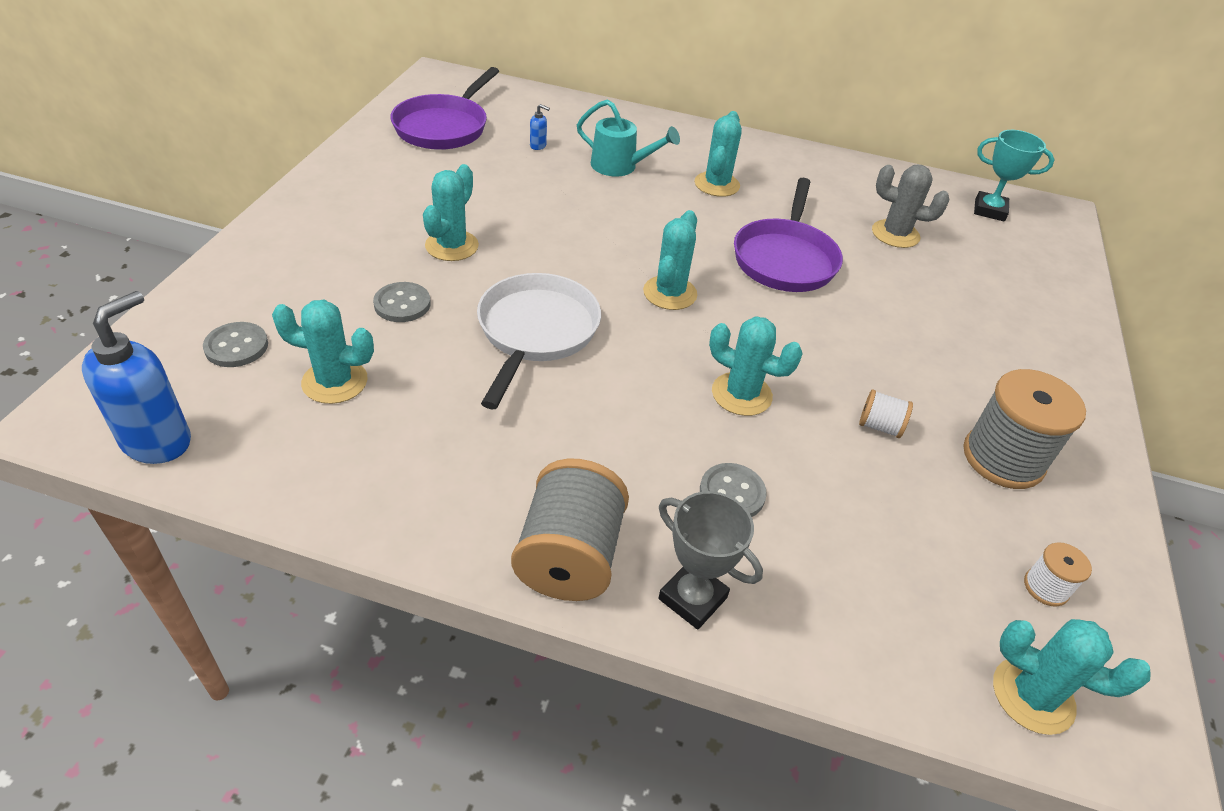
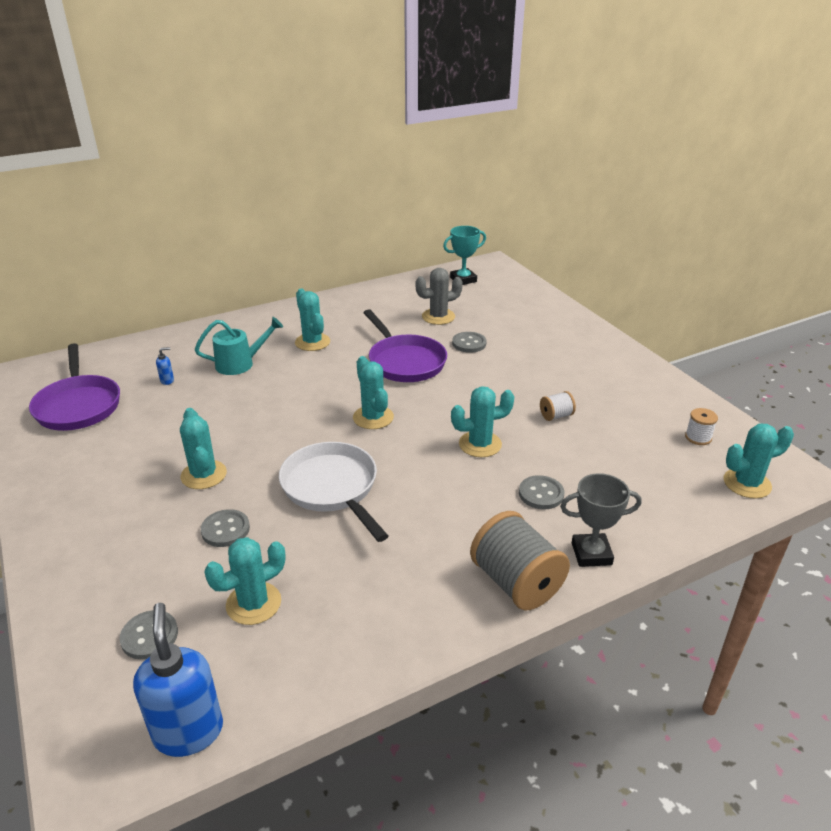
camera: 40 degrees left, 10 degrees down
grey spool [963,369,1086,489] -> none
none -> grey button [452,332,487,353]

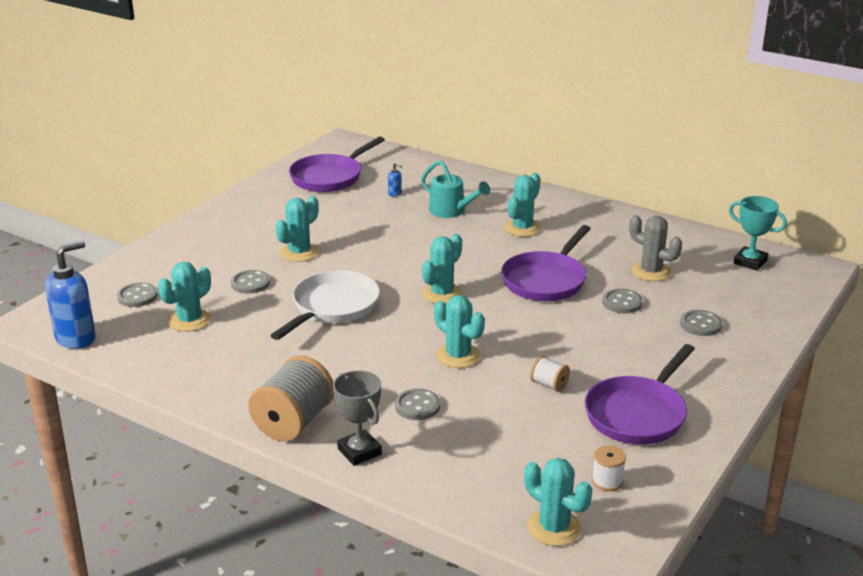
camera: 60 degrees right, 5 degrees down
turquoise cactus [204,537,285,625] -> turquoise cactus turned 75 degrees counterclockwise [158,262,211,332]
none -> purple pan [585,344,695,444]
none -> grey button [680,310,722,336]

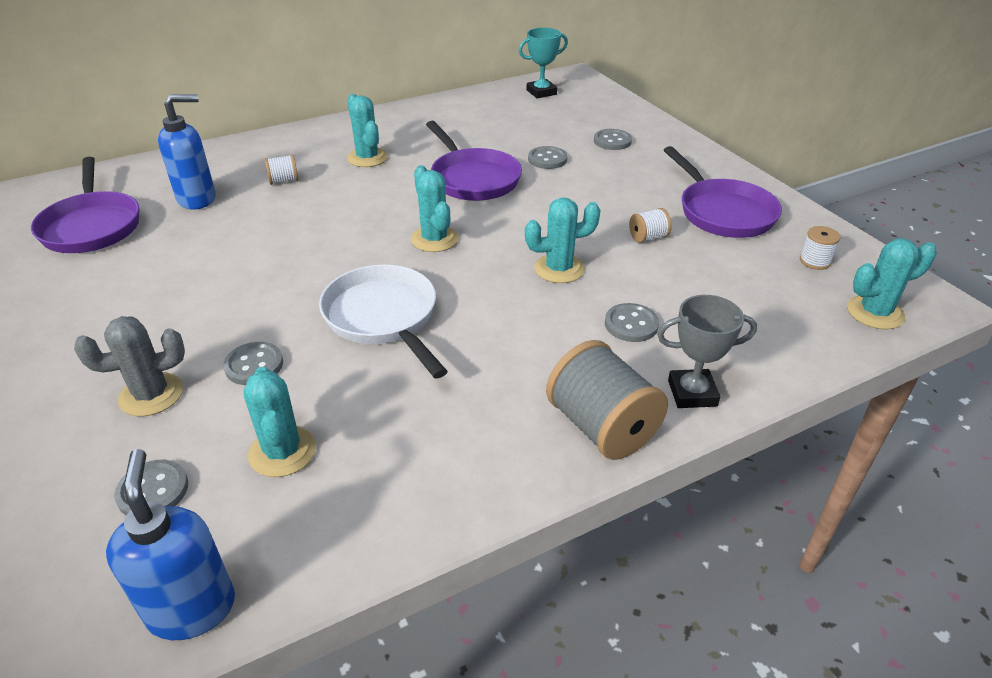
camera: 60 degrees left, 10 degrees up
turquoise cactus [275,196,319,262] -> none
blue soap dispenser [388,162,402,197] -> blue soap dispenser [158,94,216,210], size x2.44
turquoise watering can [421,160,490,218] -> white spool [264,154,298,185]
grey cactus [629,215,682,281] -> grey cactus moved to [74,316,185,416]

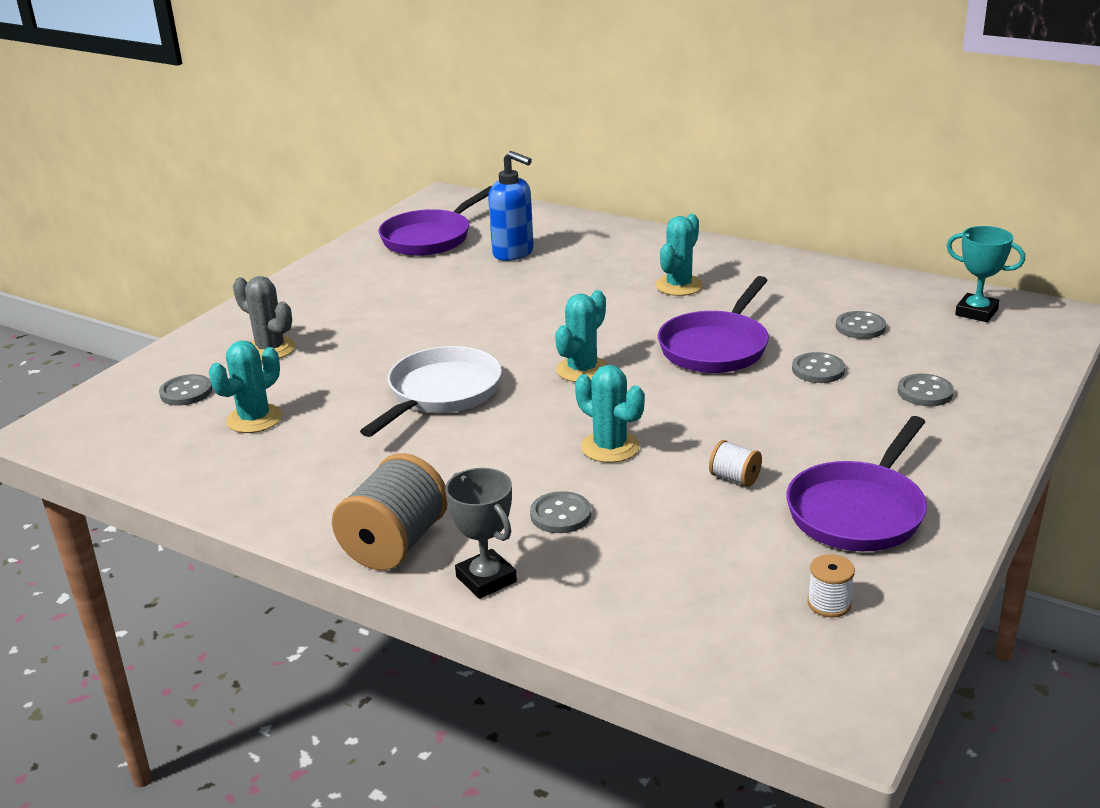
camera: 60 degrees right, 10 degrees down
blue soap dispenser [106,449,235,640] -> none
grey button [223,342,283,385] -> grey button moved to [836,311,886,339]
white spool [264,154,298,185] -> none
turquoise cactus [847,239,937,330] -> none

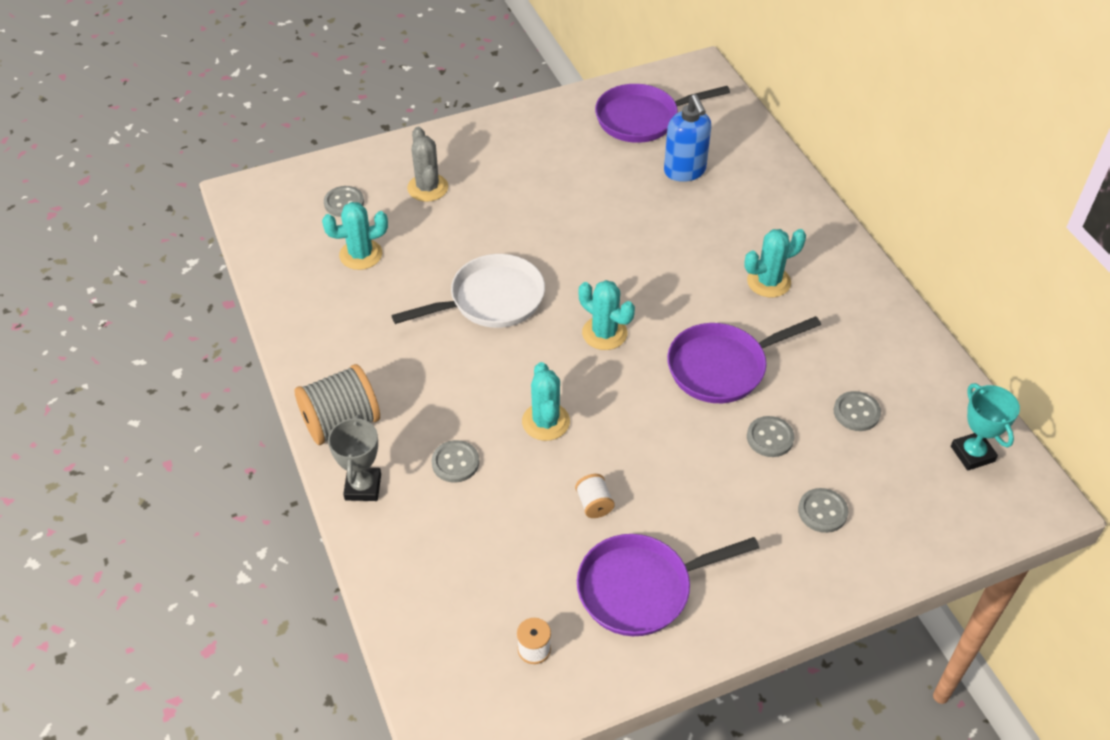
camera: 35 degrees right, 20 degrees up
turquoise cactus [555,290,608,382] -> turquoise cactus turned 60 degrees clockwise [579,280,635,350]

